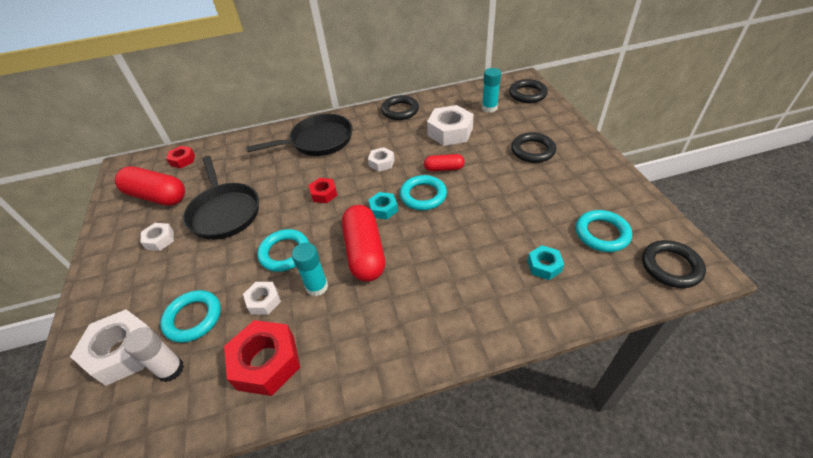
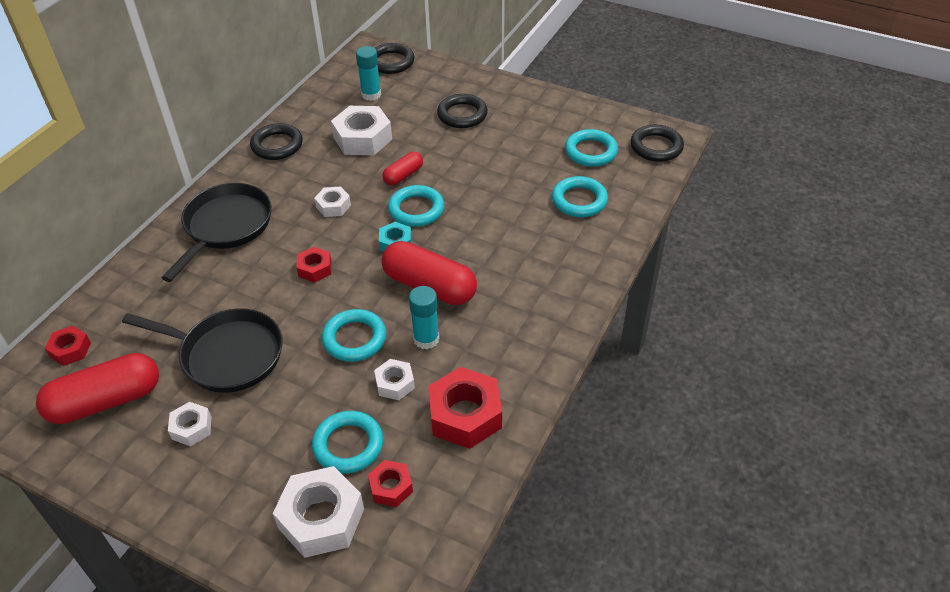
camera: 50 degrees left, 0 degrees up
white glue stick [124,327,184,382] -> red nut [368,460,413,507]
turquoise nut [527,245,564,280] -> turquoise ring [552,176,608,217]

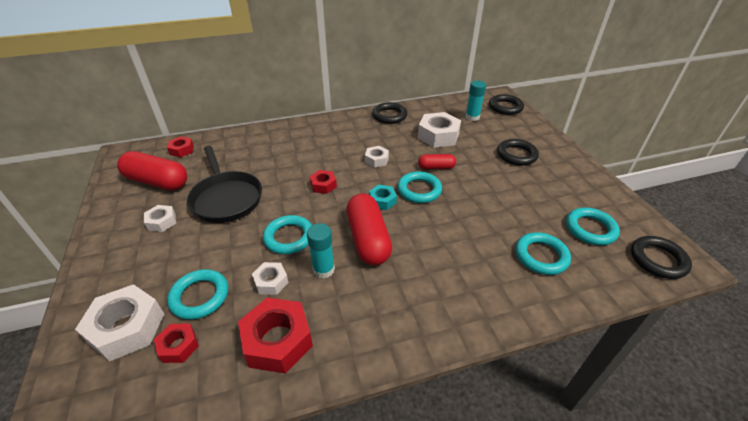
camera: 45 degrees right, 5 degrees down
black pan [162,183,272,282] -> none

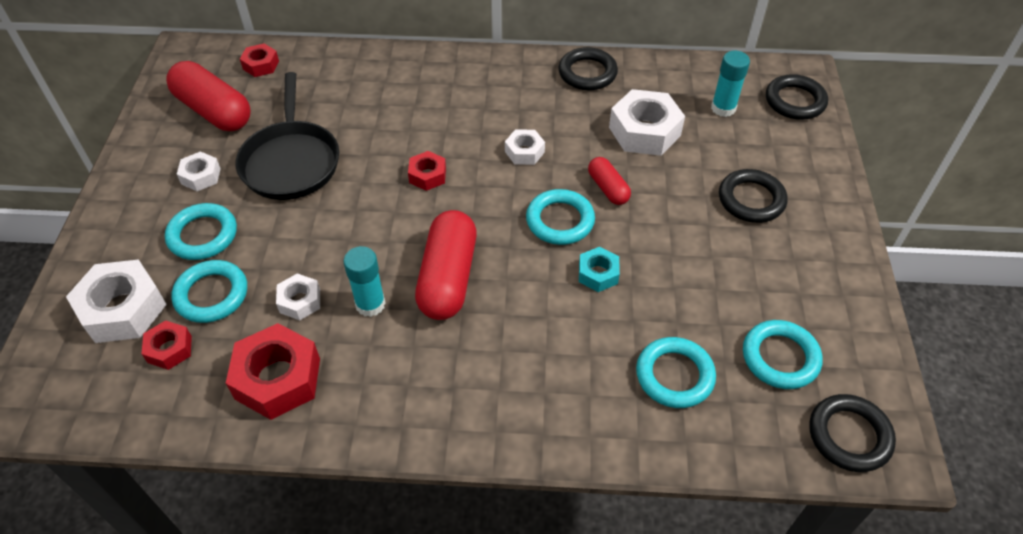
camera: 20 degrees right, 10 degrees up
turquoise ring [263,215,312,254] -> turquoise ring moved to [165,203,237,260]
turquoise nut [369,185,397,210] -> turquoise nut moved to [579,247,620,292]
red capsule [418,154,456,169] -> red capsule turned 45 degrees clockwise [588,157,631,205]

